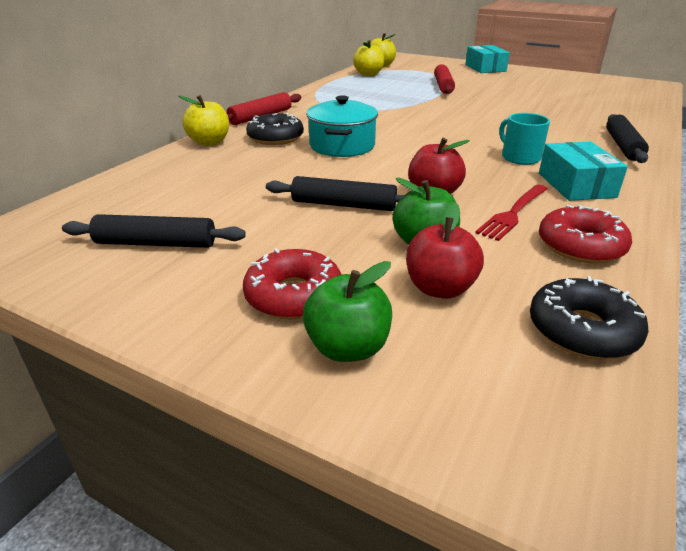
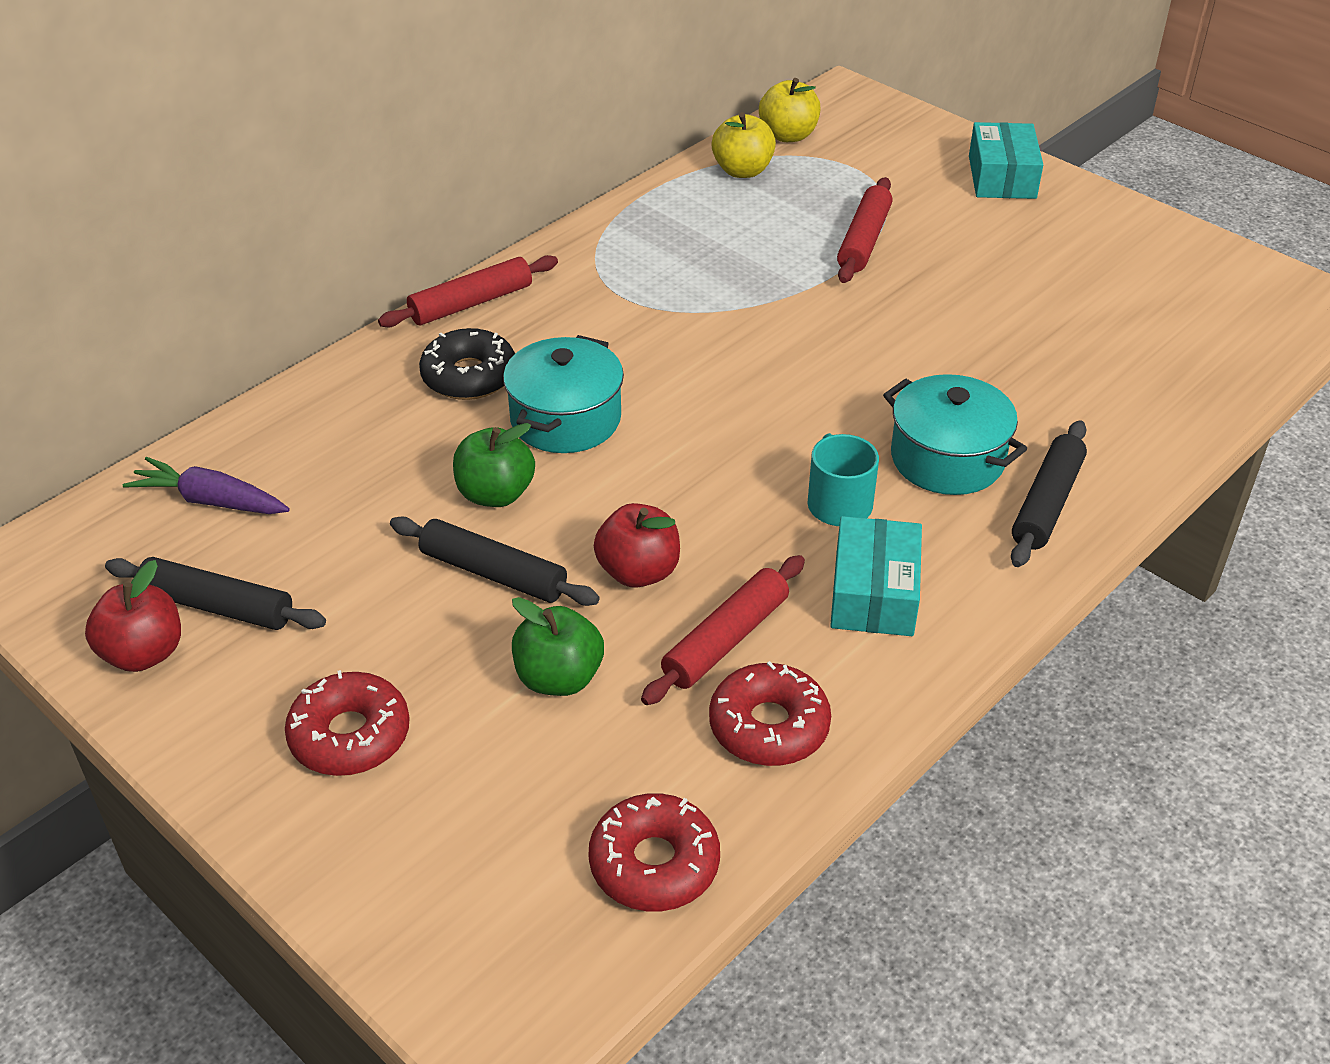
camera: 15 degrees right, 10 degrees up
yellow apple [179,95,229,146] -> none
green apple [303,261,392,362] -> green apple moved to [453,423,535,507]
red apple [406,202,484,299] -> red apple moved to [85,560,181,672]
red fork [475,185,548,241] -> red rolling pin [641,555,805,705]
black donut [530,276,649,359] -> red donut [589,793,720,911]
none -> purple carrot [123,457,290,514]
none -> turquoise pot [883,374,1027,495]

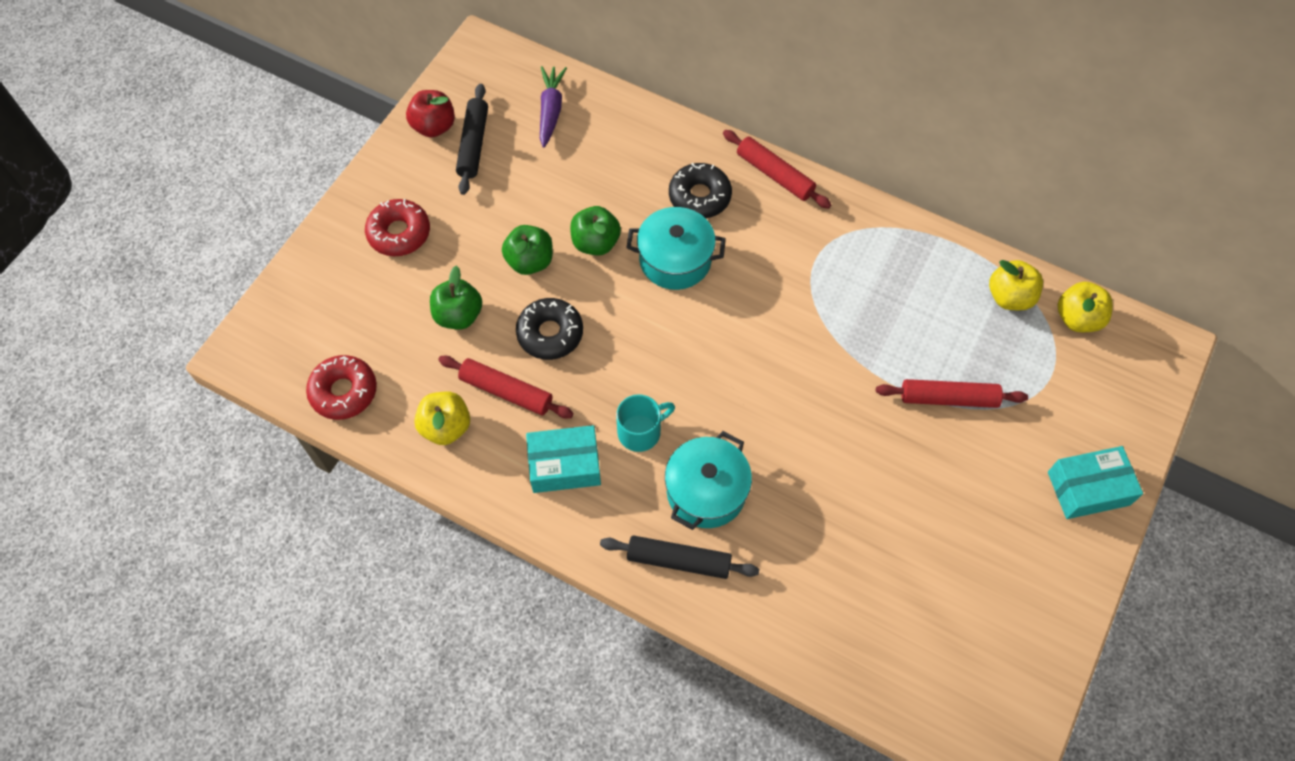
camera: 75 degrees right, 20 degrees up
black rolling pin [390,517,600,606] -> green apple [502,225,553,275]
red apple [594,503,680,588] -> black donut [516,298,583,360]
red donut [709,661,831,766] -> yellow apple [414,391,470,445]

